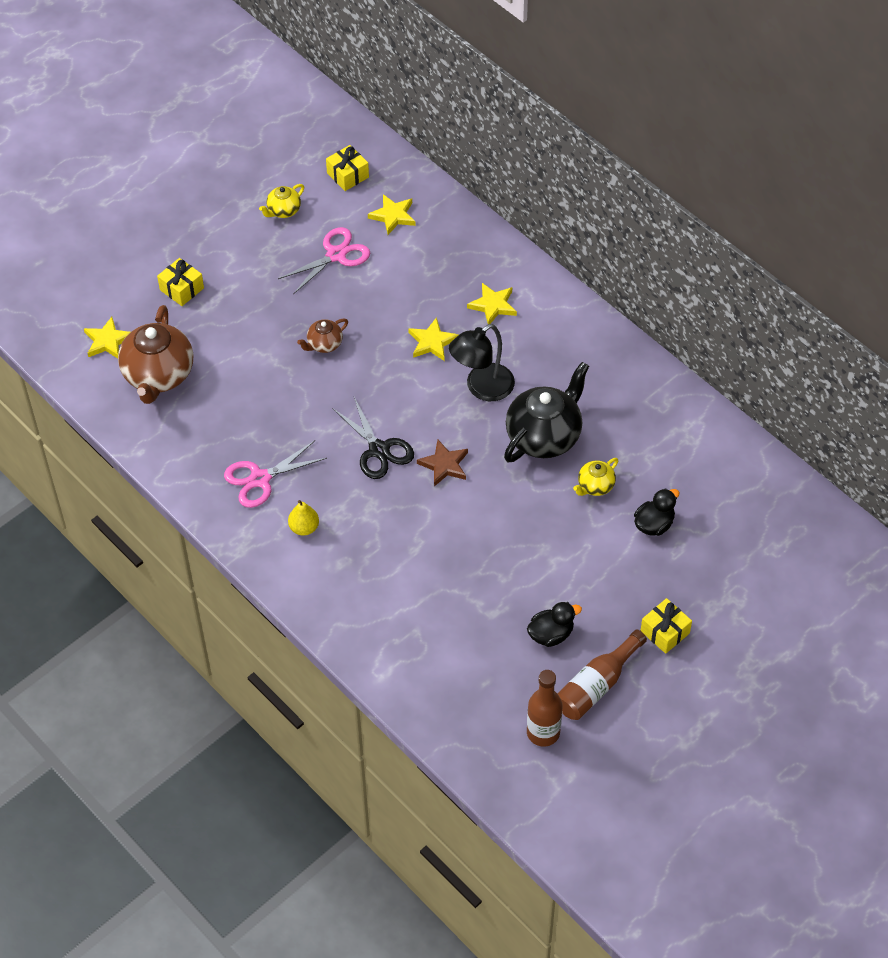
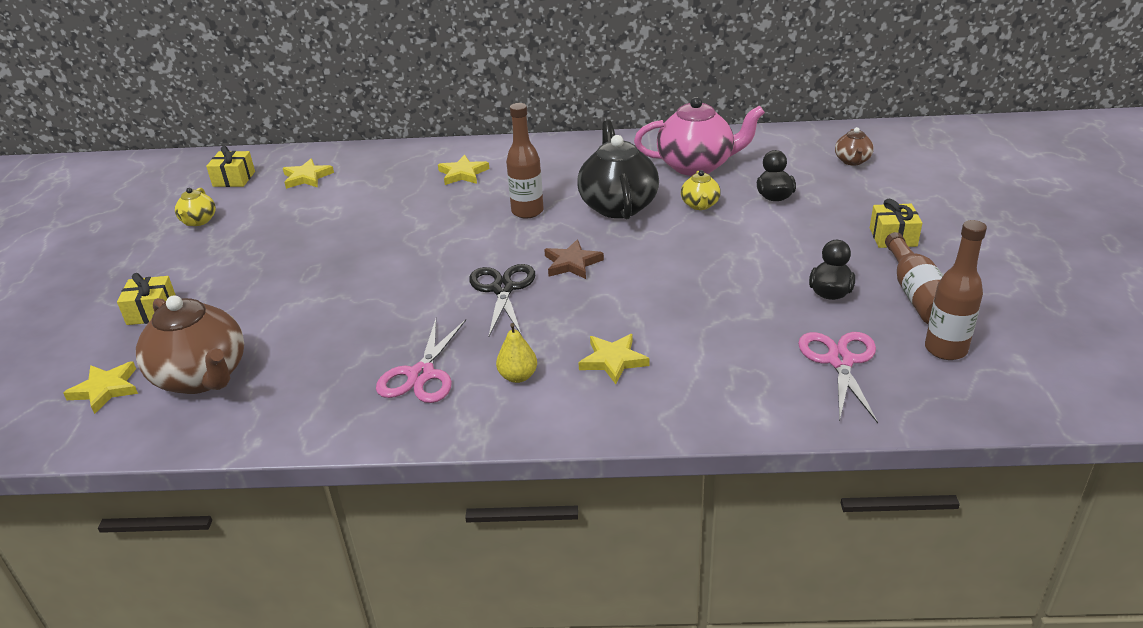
camera: 45 degrees left, 20 degrees down
pink scissors [278,227,370,294] -> pink scissors moved to [798,332,878,423]
brown teapot [297,318,348,353] -> brown teapot moved to [835,127,874,166]
black scissors [332,397,414,479] -> black scissors turned 105 degrees counterclockwise [469,264,535,337]
yellow star [409,317,459,361] -> yellow star moved to [578,334,649,384]
black lamp [449,324,515,401] -> brown bottle [506,103,544,219]
none -> pink teapot [634,97,765,176]

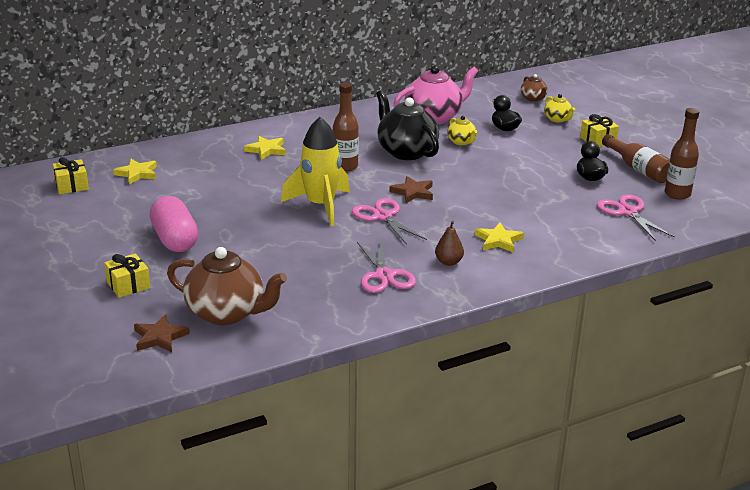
camera: 30 degrees left, 5 degrees down
yellow star [63,361,138,414] -> brown star [134,314,190,353]
yellow teapot [175,188,216,226] -> yellow teapot moved to [544,94,575,123]
black scissors [469,264,535,337] -> pink scissors [352,198,427,245]
yellow pear [496,323,537,383] -> brown pear [435,221,464,266]
none -> pink capsule [150,196,198,252]
none -> yellow rocket [281,117,350,226]

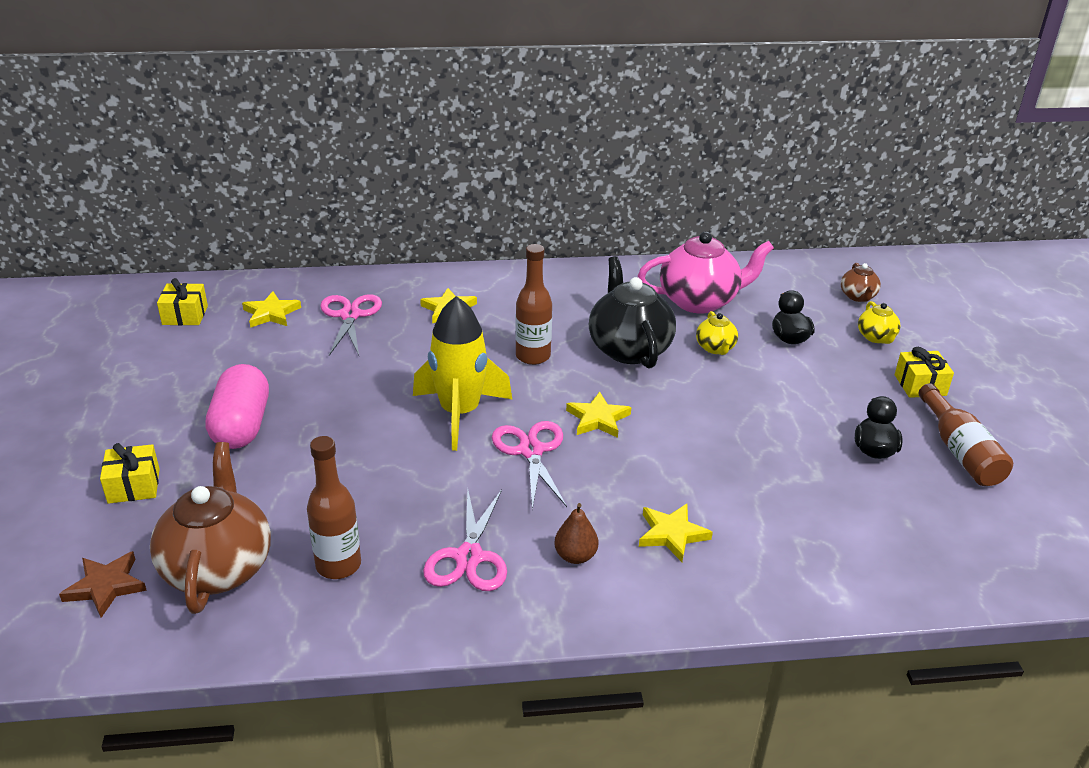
camera: 20 degrees right, 5 degrees up
brown teapot [167,247,287,325] -> brown teapot turned 135 degrees counterclockwise [150,442,271,614]
brown star [389,176,433,203] -> yellow star [566,392,631,438]
pink scissors [597,194,675,241] -> pink scissors moved to [320,294,382,356]
brown bottle [665,108,699,200] -> brown bottle moved to [307,436,361,579]

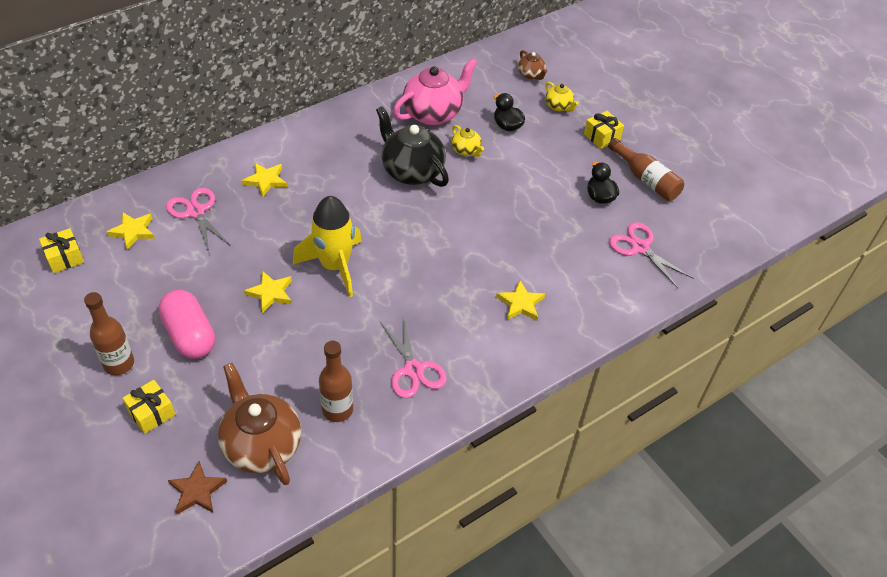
camera: 30 degrees left, 15 degrees up
pink scissors [492,421,567,510] -> pink scissors moved to [609,222,693,288]
brown bottle [515,244,552,365] -> brown bottle moved to [84,292,134,375]
brown pear [554,503,598,564] -> none
yellow star [566,392,631,438] -> yellow star moved to [244,271,292,313]

